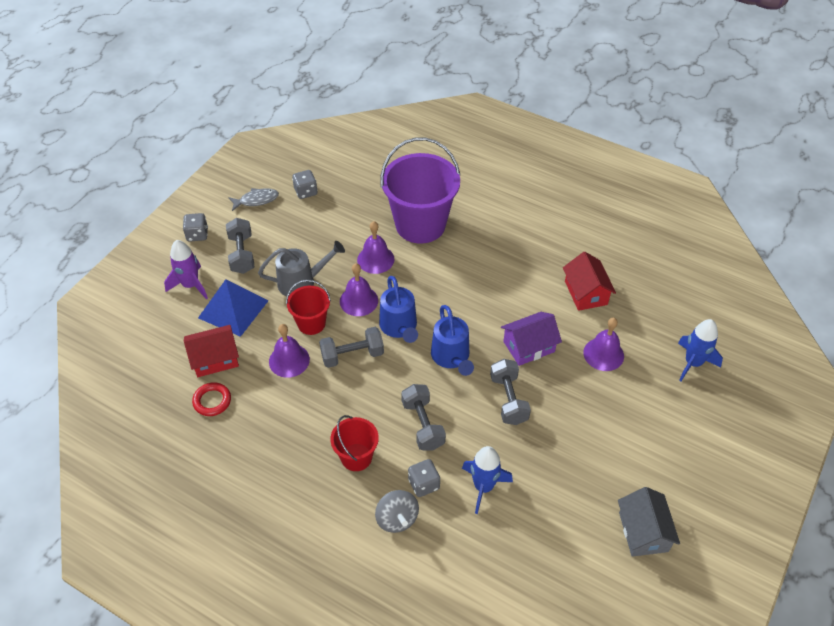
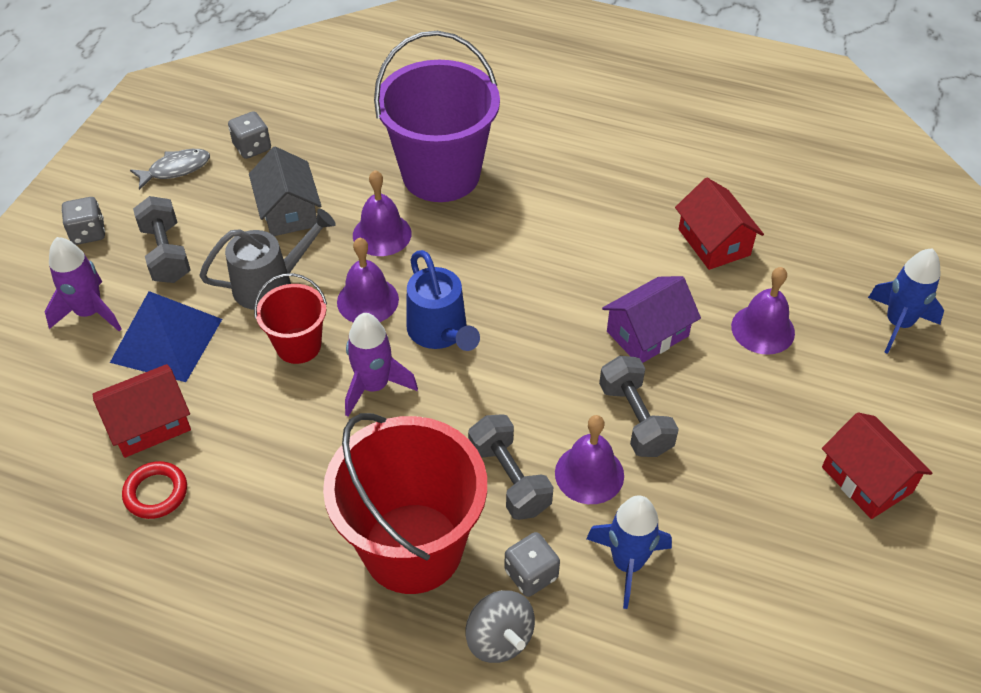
camera: 10 degrees left, 0 degrees up
purple bell [269,324,310,378] -> purple bell moved to [555,415,624,504]
grey dumbbell [319,327,384,368] -> purple rocket [345,313,418,417]
red bucket [330,415,379,471] -> red bucket [323,413,487,594], size x1.95
blue watering can [431,305,474,376] -> none
grey house [618,487,680,557] -> grey house moved to [249,147,321,236]
none -> red house [822,412,932,519]

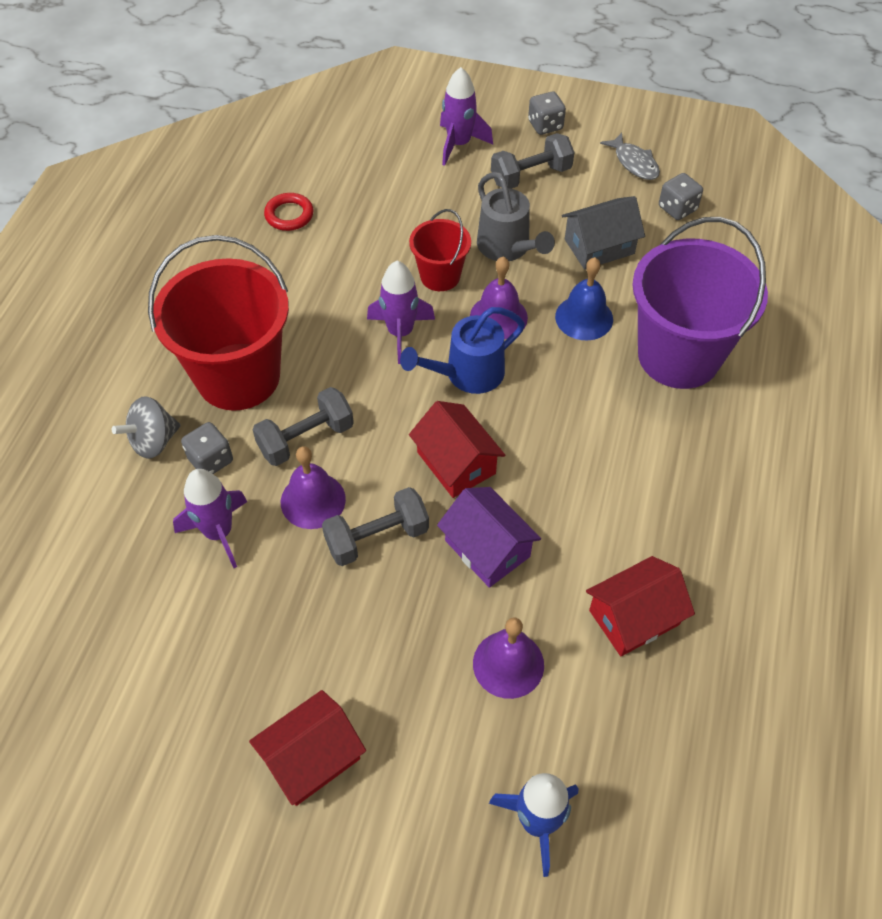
camera: 85 degrees right, 5 degrees up
red house [93,364,191,458] -> red house moved to [409,401,505,498]
blue pyramid [110,291,222,382] -> none
purple bell [353,170,412,256] -> blue bell [555,257,613,341]
blue rocket [586,495,672,609] -> purple rocket [173,469,248,568]

